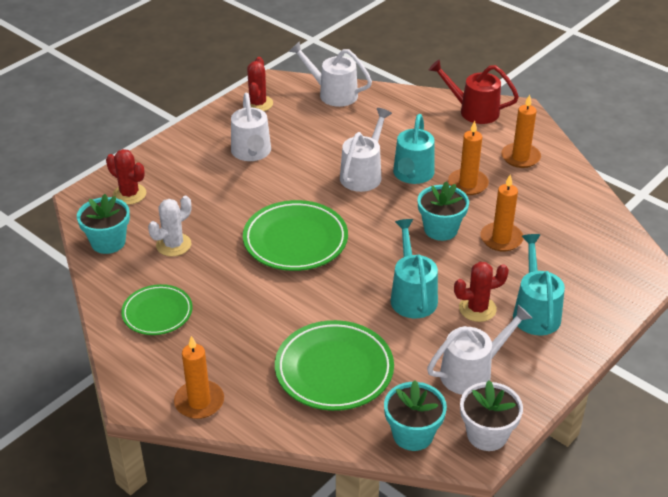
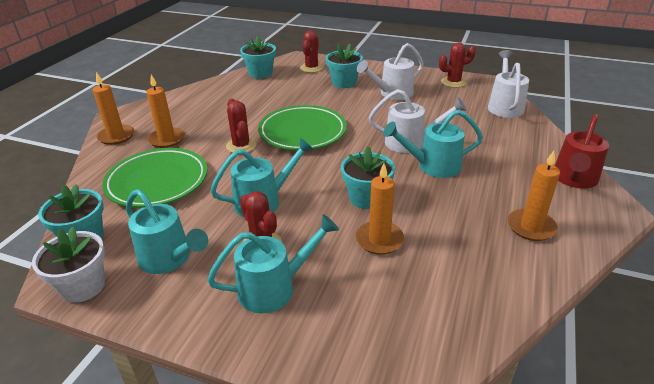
camera: 70 degrees right, 5 degrees down
green plate [121,284,193,335] -> none
white cactus [148,196,191,256] -> none
white watering can [427,305,532,395] -> turquoise watering can [126,189,208,274]
red watering can [429,59,519,124] -> red watering can turned 150 degrees counterclockwise [555,114,609,189]
orange candle [448,121,489,195] -> orange candle moved to [146,74,185,148]
none -> red cactus [226,99,257,153]
none -> turquoise flower pot [326,44,363,88]

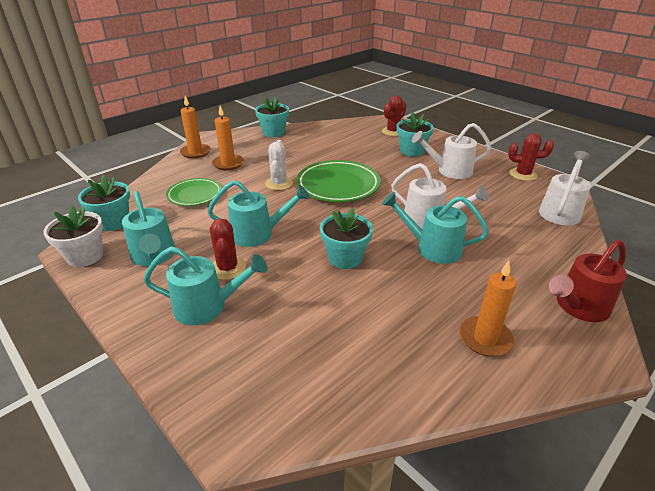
camera: 25 degrees right, 0 degrees up
green plate [102,148,208,208] -> green plate [166,178,221,206], size x0.63
red cactus [226,99,257,153] -> white cactus [265,140,293,190]
turquoise flower pot [240,36,276,79] -> turquoise flower pot moved to [255,97,289,137]
orange candle [355,163,404,255] -> none

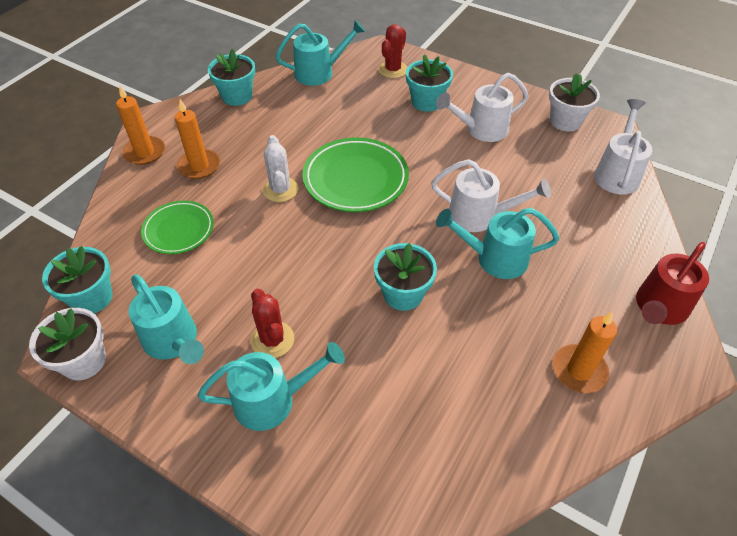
camera: 15 degrees left, 15 degrees up
turquoise watering can [207,180,310,247] -> turquoise watering can moved to [275,20,365,86]
red cactus [508,133,554,181] -> white flower pot [549,73,600,131]

